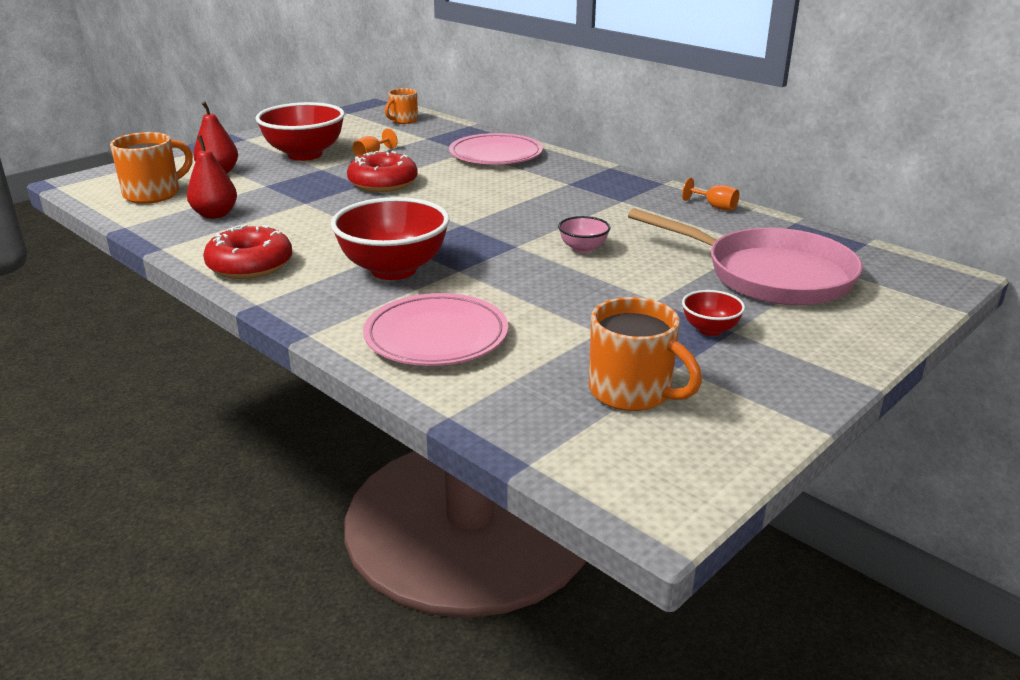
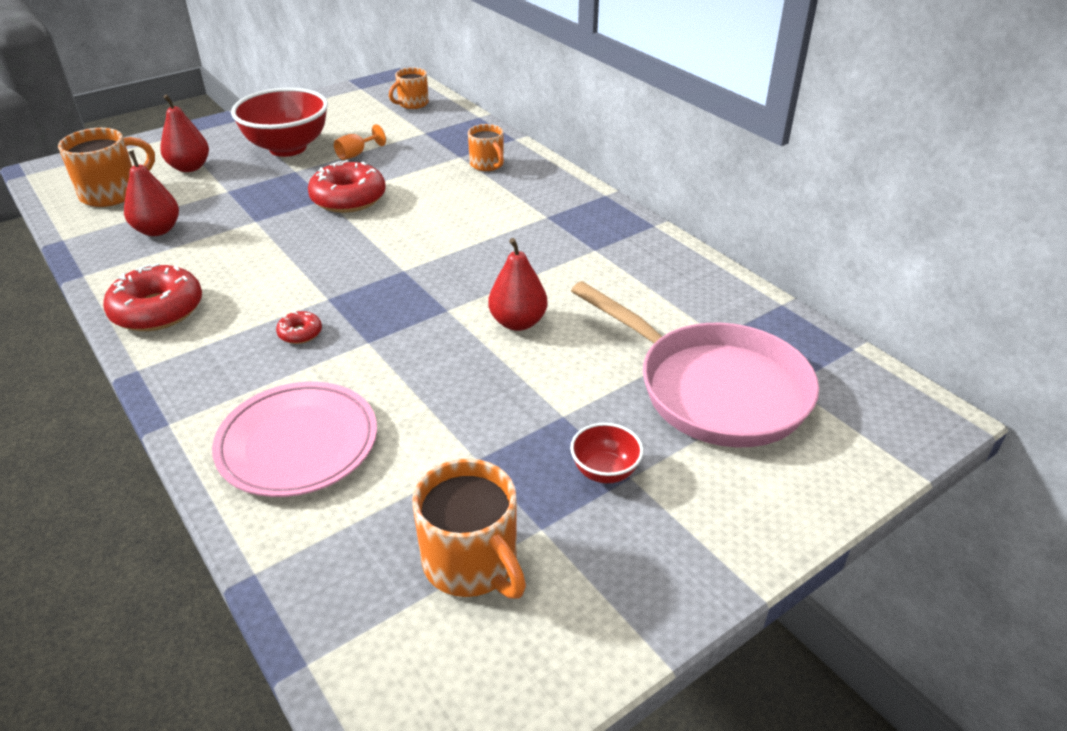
camera: 10 degrees right, 10 degrees up
red bowl [331,197,450,280] -> red donut [276,311,322,344]
pink plate [449,133,543,164] -> orange mug [468,124,504,171]
pink bowl [558,216,610,253] -> red pear [488,238,547,331]
orange goblet [682,178,739,211] -> none

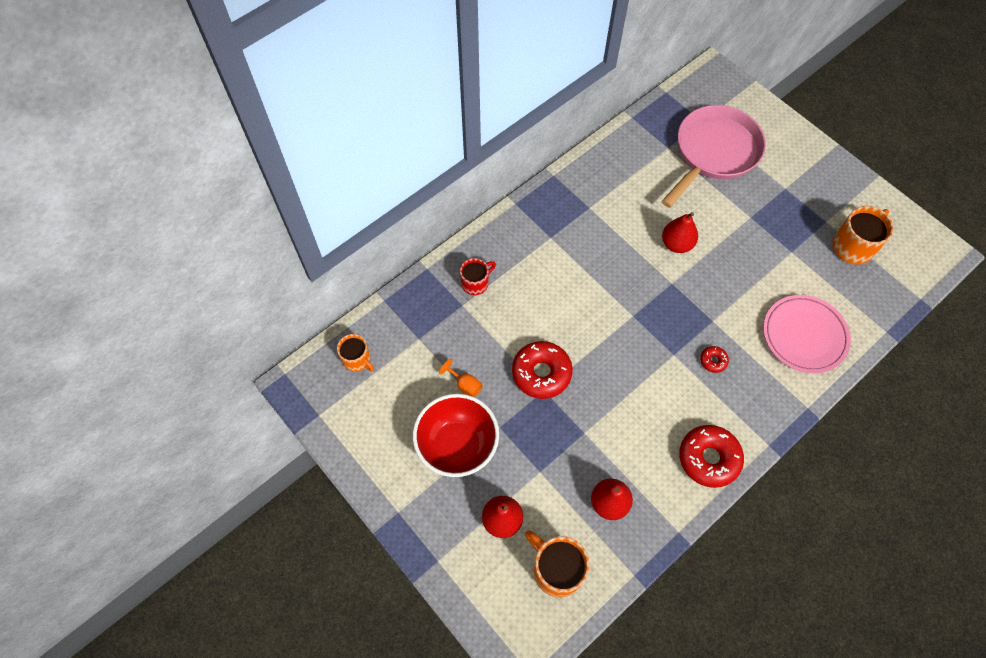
camera: 95 degrees left, 25 degrees up
orange mug [468,124,504,171] -> red mug [460,258,496,295]
red bowl [570,423,643,483] -> none

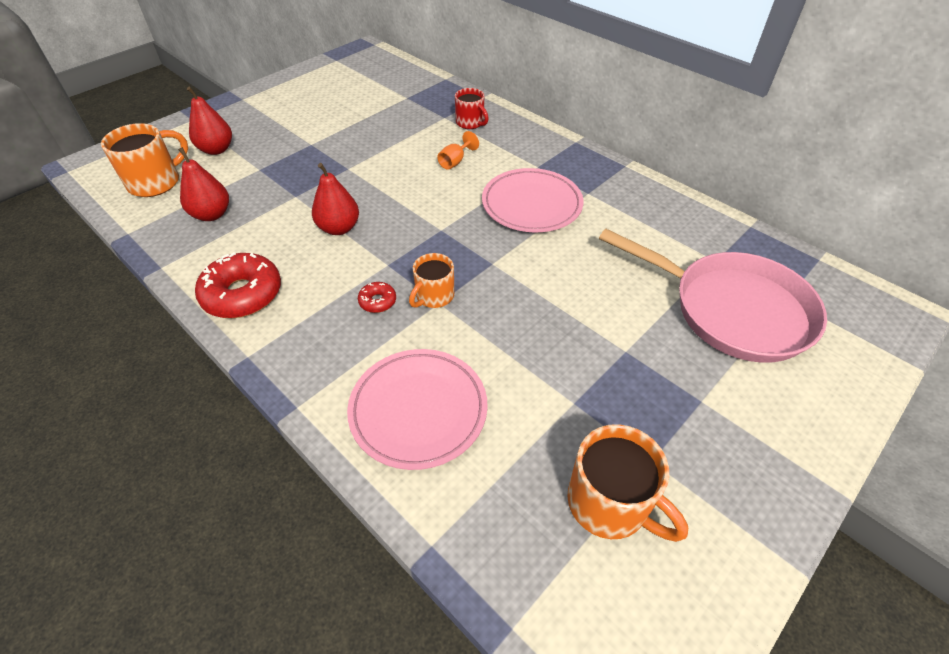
camera: 85 degrees right, 15 degrees down
orange mug [337,334,374,372] -> orange mug moved to [409,253,454,308]
red bowl [413,394,499,477] -> none
orange goblet [439,359,483,397] -> orange goblet moved to [437,131,479,170]
red donut [512,341,573,399] -> none
red pear [662,212,698,253] -> red pear moved to [312,163,359,235]
none -> pink plate [482,168,583,232]

